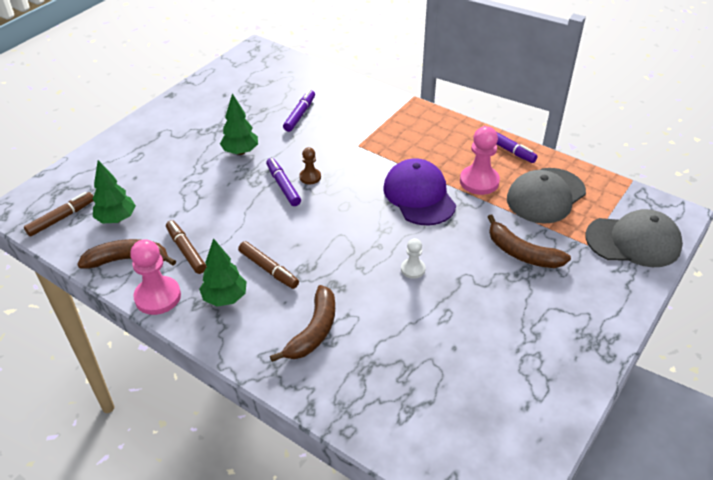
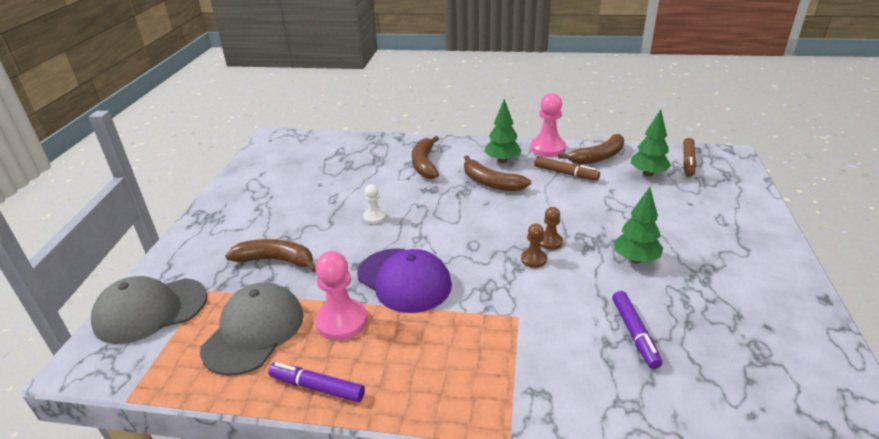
camera: 155 degrees right, 10 degrees down
brown marker [238,241,299,289] -> brown banana [464,155,531,191]
purple marker [266,158,301,206] -> brown pawn [540,207,563,250]

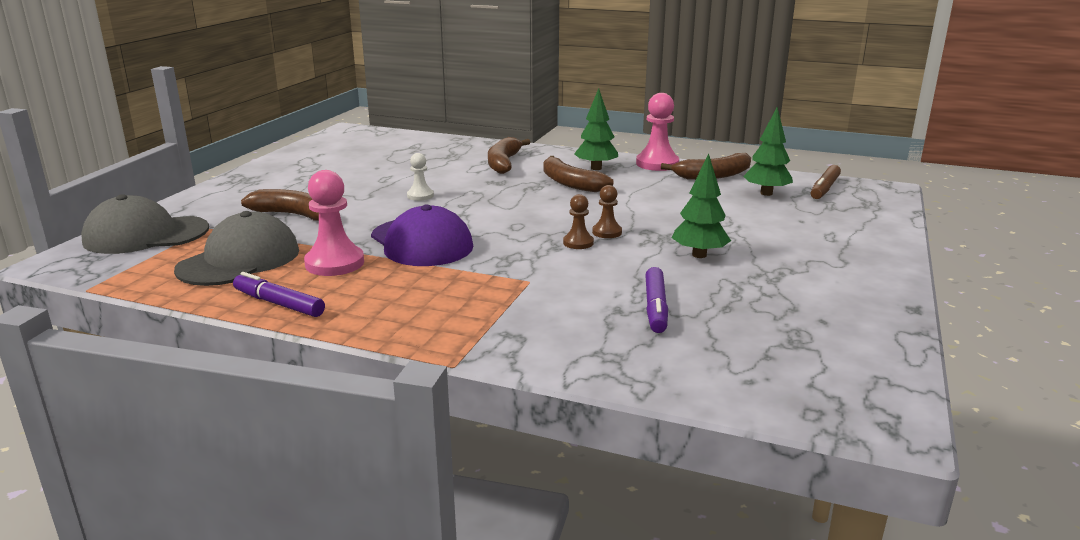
camera: 10 degrees right, 10 degrees down
brown marker [534,156,600,181] -> none

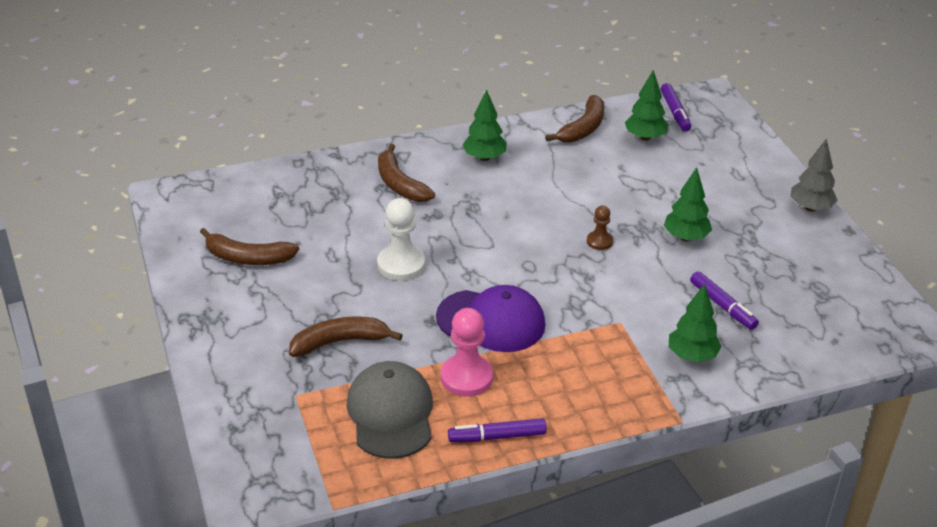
camera: 40 degrees left, 15 degrees up
grey cap [81,194,209,254] -> none
white pawn [407,153,434,201] -> white pawn [377,198,425,281], size x1.79
brown banana [543,156,613,192] -> brown banana moved to [200,228,299,265]
brown pawn [563,194,594,249] -> none
pink pawn [636,93,679,171] -> none
brown marker [810,165,841,199] -> purple marker [661,83,691,131]
none -> green tree [669,283,722,362]
none -> grey tree [790,138,837,212]

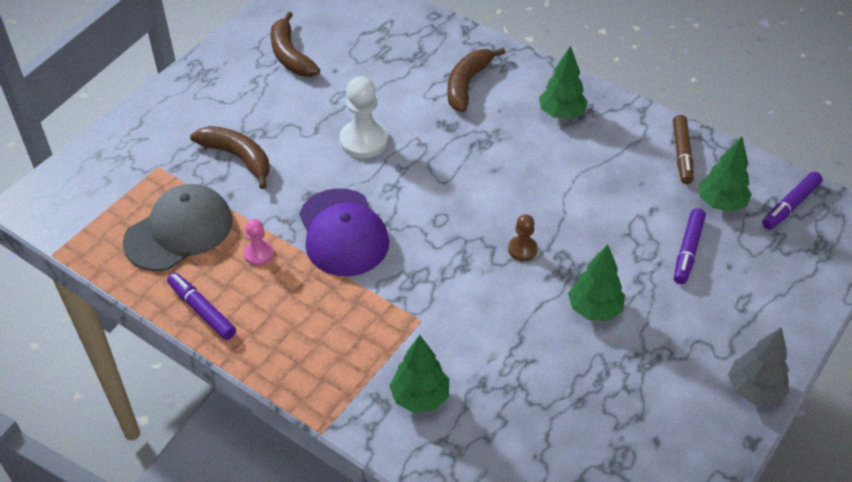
camera: 55 degrees right, 10 degrees up
pink pawn [441,308,493,397] -> pink pawn [244,219,274,266], size x0.56
brown banana [545,95,604,143] -> brown marker [673,115,694,184]
purple marker [690,271,759,330] -> purple marker moved to [674,208,706,284]

